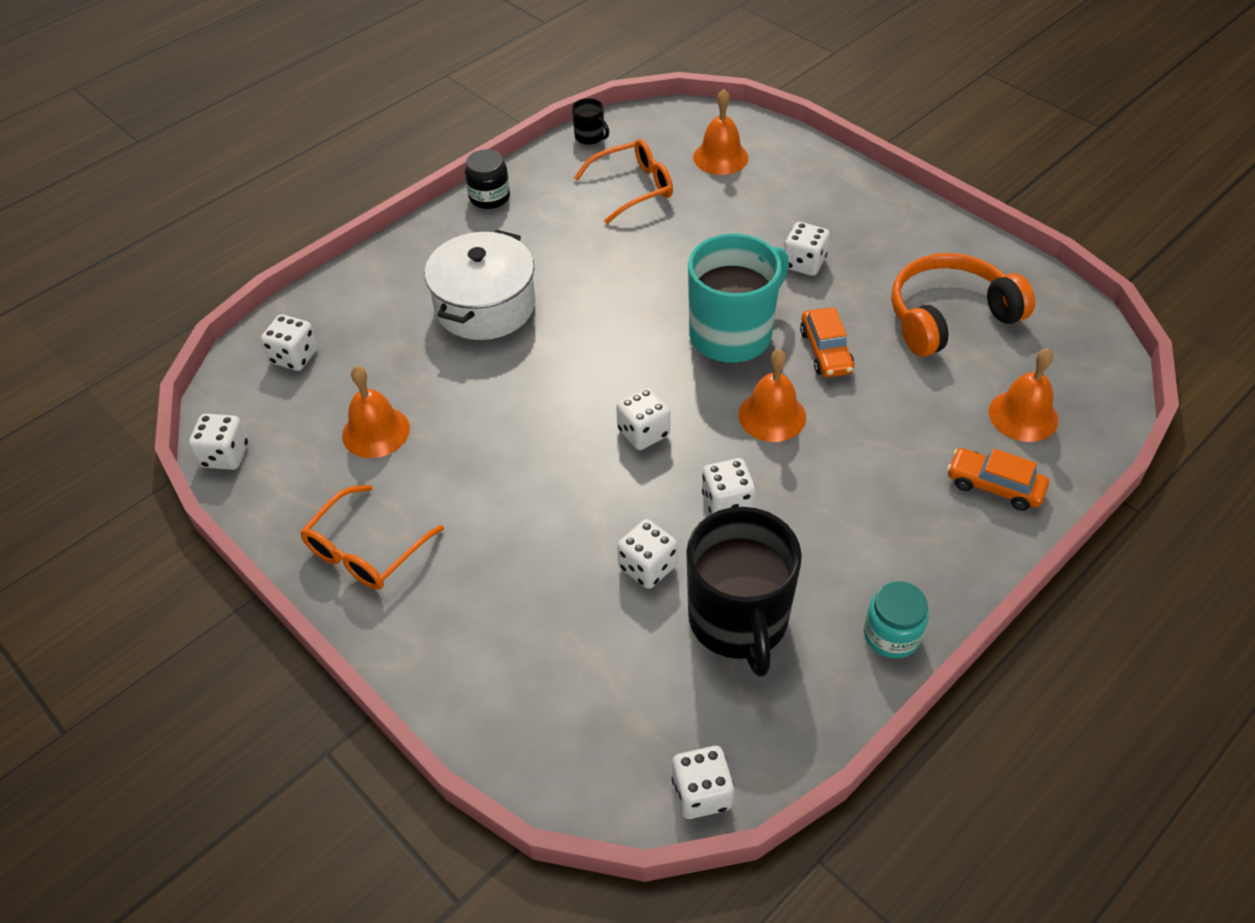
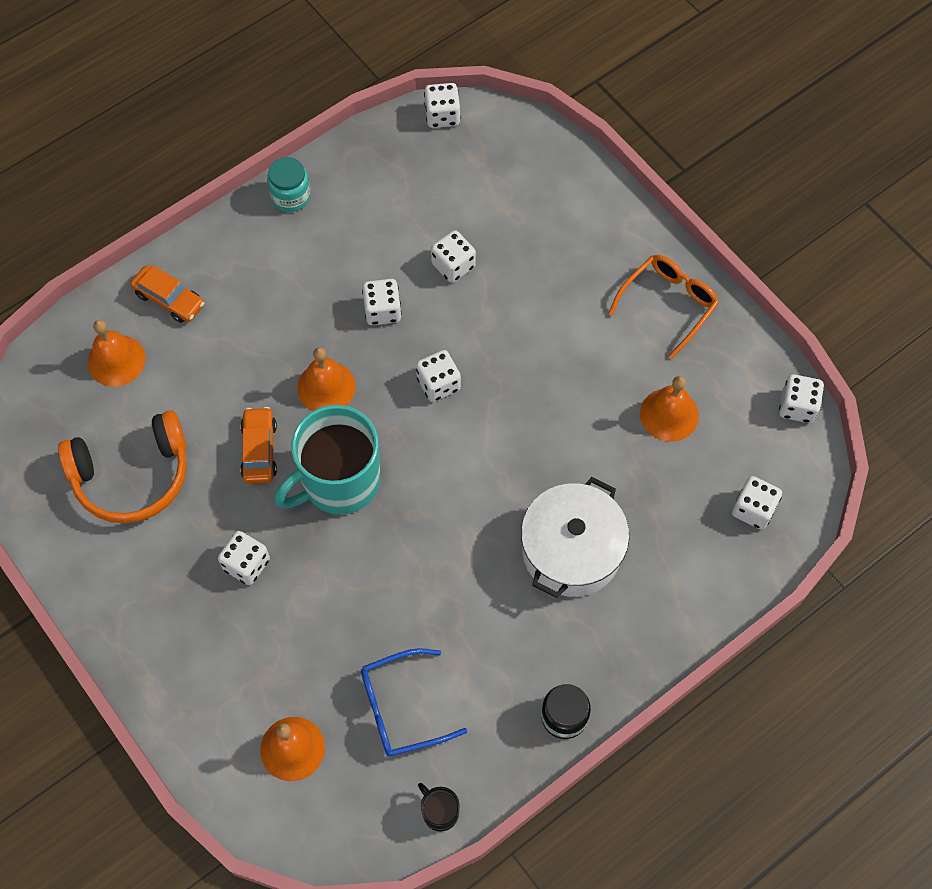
camera: 175 degrees left, 15 degrees up
orange glasses [574,139,673,224] -> blue glasses [361,648,467,756]
black mug [686,507,802,677] -> none

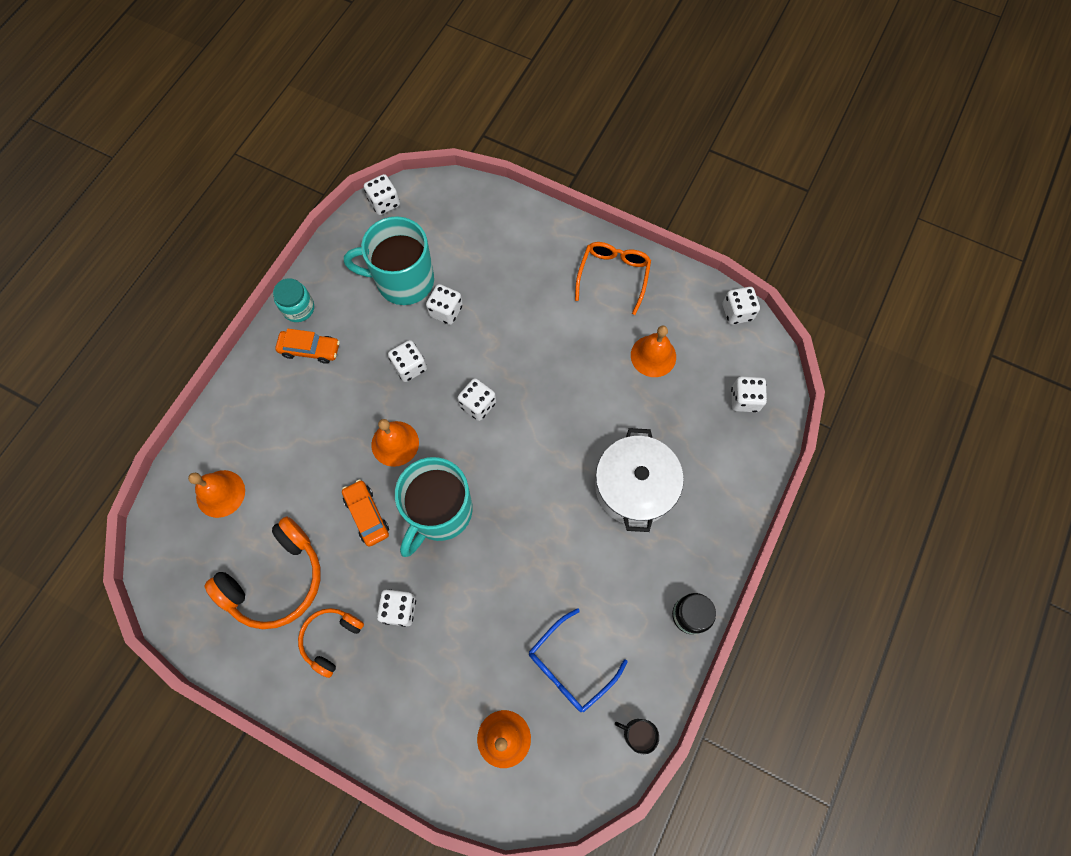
camera: 25 degrees left, 5 degrees up
orange car [130,265,204,323] -> orange car moved to [275,329,340,364]
none -> orange headphones [298,608,364,678]
none -> turquoise mug [344,216,434,305]

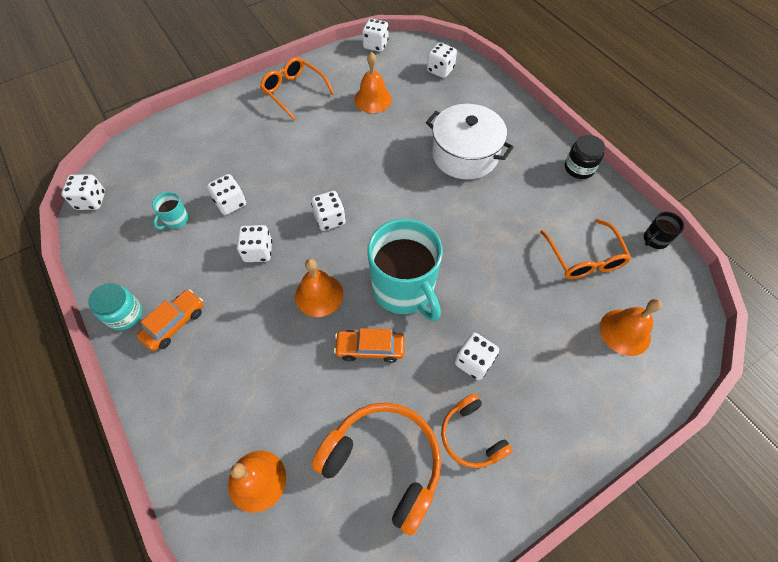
camera: 60 degrees left, 10 degrees down
orange headphones [204,516,321,629] -> orange headphones turned 45 degrees counterclockwise [312,402,441,536]
turquoise mug [344,216,434,305] -> turquoise mug [152,192,189,230], size x0.42
blue glasses [529,608,628,713] -> orange glasses [540,219,631,279]

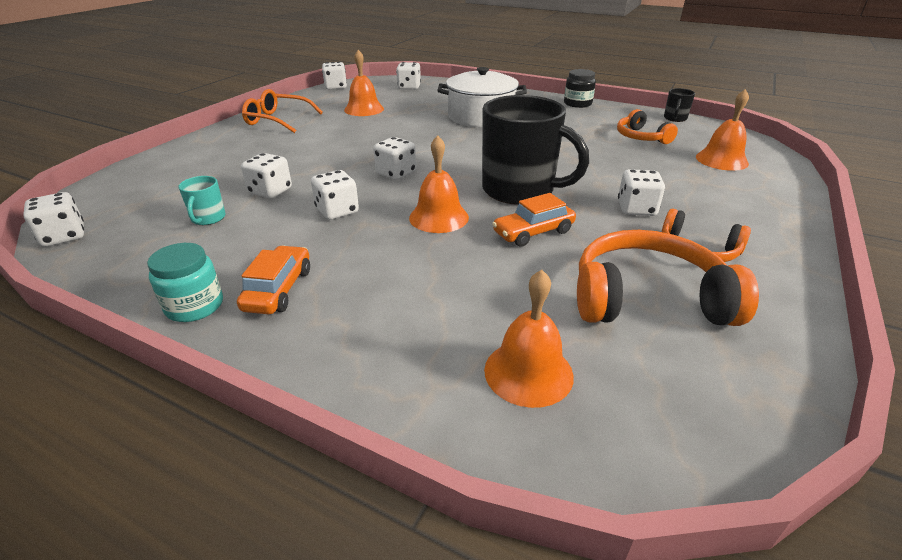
camera: 30 degrees left, 25 degrees down
turquoise mug [367,219,443,322] -> black mug [482,95,589,205]
orange glasses [540,219,631,279] -> orange headphones [617,109,678,144]

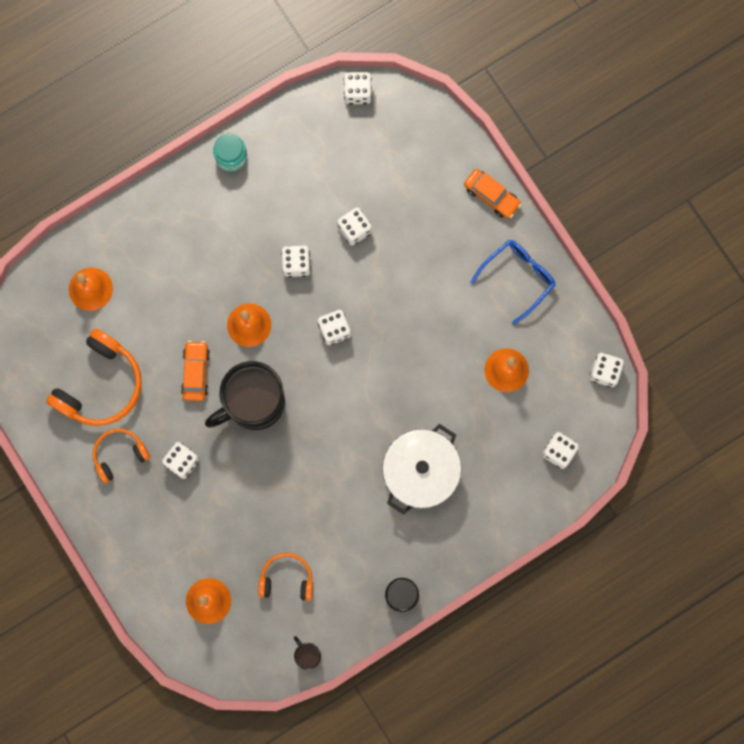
camera: 120 degrees right, 45 degrees up
turquoise mug [178,176,226,225] -> none
orange car [237,245,310,314] -> orange car moved to [464,169,521,218]
orange glasses [242,89,323,133] -> blue glasses [471,240,555,325]

